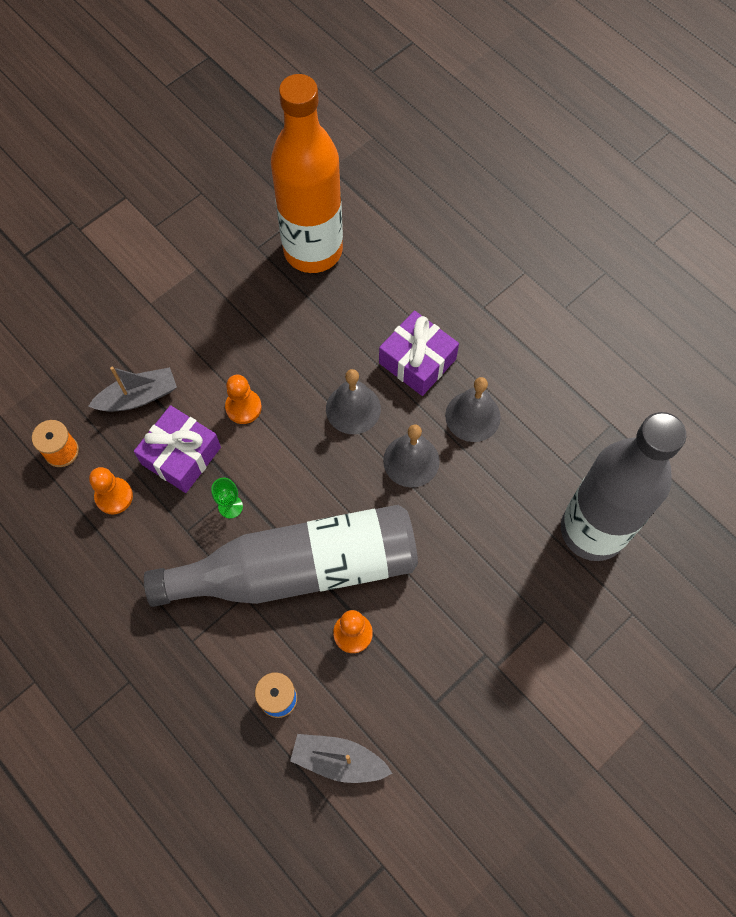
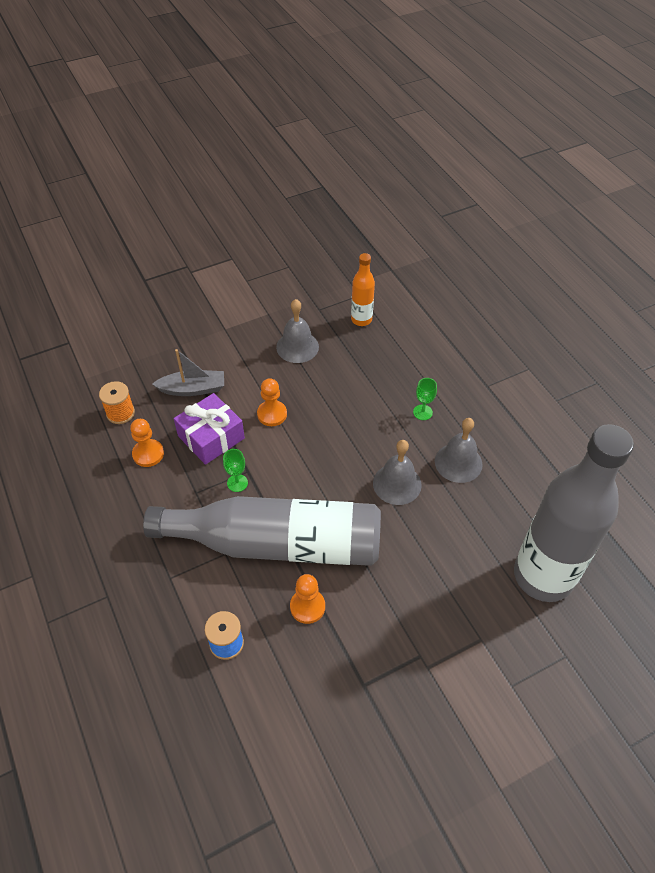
camera: 15 degrees right, 15 degrees down
orange bottle [271,74,343,273] -> orange bottle [351,253,375,326], size x0.44
grey boat [290,734,392,783] -> none
grey bell [326,369,381,434] -> grey bell moved to [276,299,319,363]
purple gift [379,310,459,396] -> green goblet [413,378,437,420]

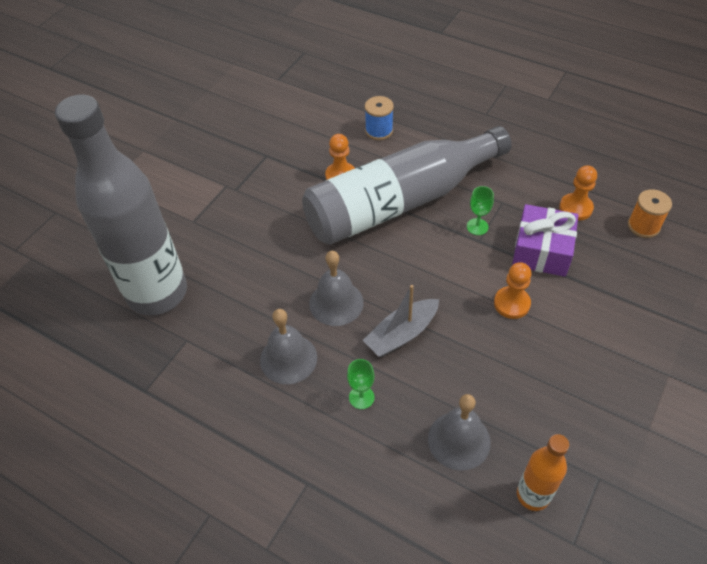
camera: 150 degrees right, 0 degrees up
grey boat [152,349,224,396] -> grey boat moved to [363,285,439,357]
grey bell [276,299,319,363] -> grey bell moved to [428,394,491,471]

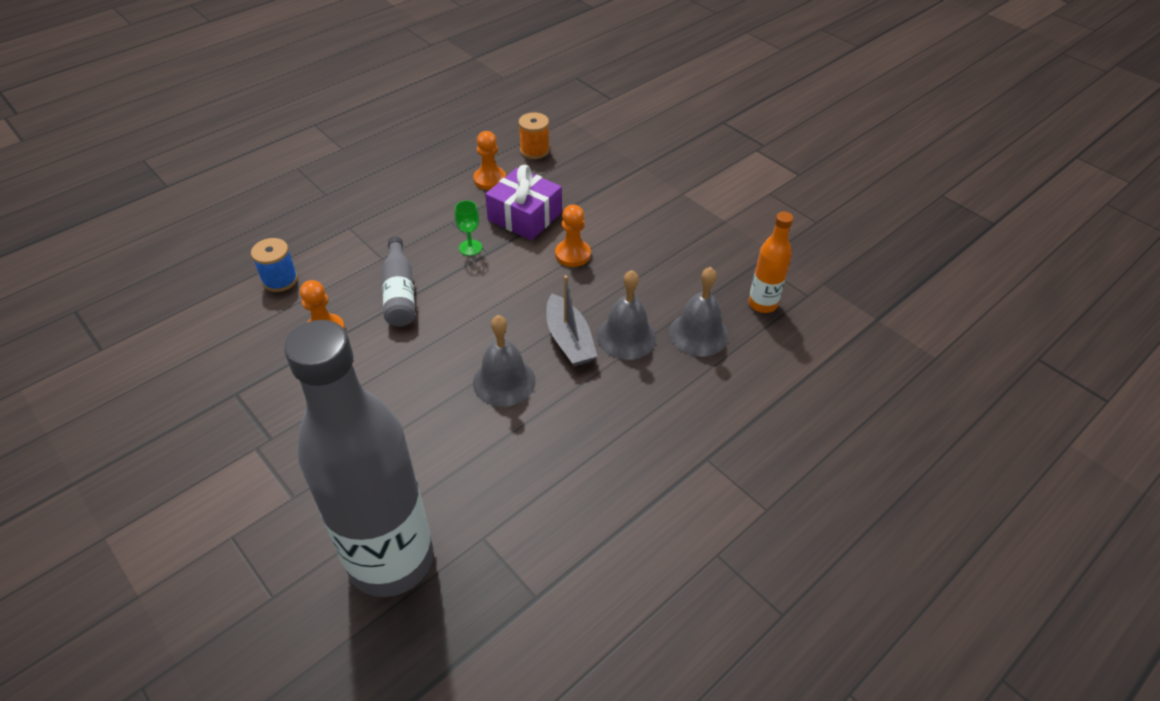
camera: 75 degrees left, 5 degrees down
grey bell [260,309,317,384] -> grey bell moved to [597,270,656,360]
grey bottle [302,126,512,245] -> grey bottle [382,236,415,326], size x0.44
green goblet [347,359,375,409] -> none

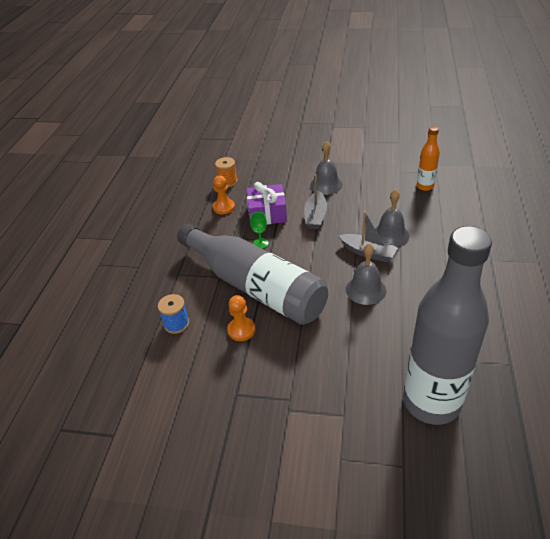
camera: 35 degrees left, 5 degrees down
grey bottle [382,236,415,326] -> grey bottle [177,224,328,325], size x2.25
orange pawn [555,204,591,267] -> grey boat [304,174,327,229]
grey bell [669,267,729,356] -> grey bell moved to [310,141,343,195]

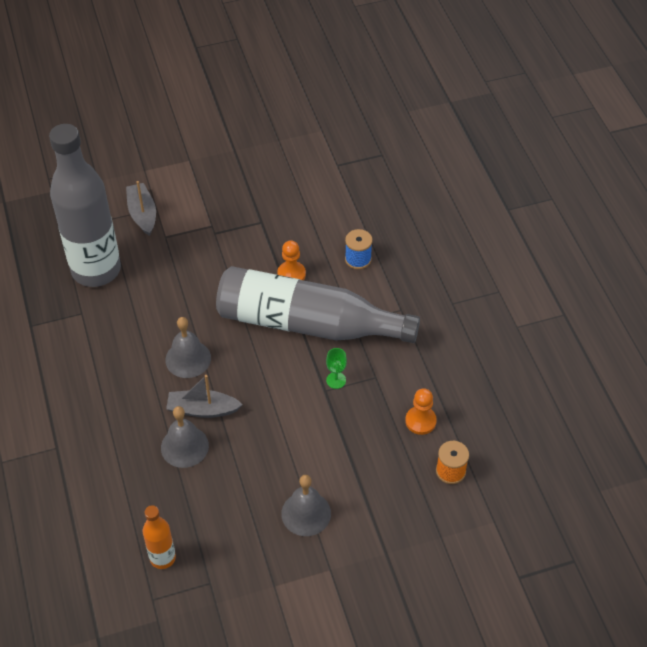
camera: 150 degrees right, 10 degrees up
purple gift [247,182,287,225] -> none
grey boat [304,174,327,229] -> grey boat moved to [126,181,156,236]

